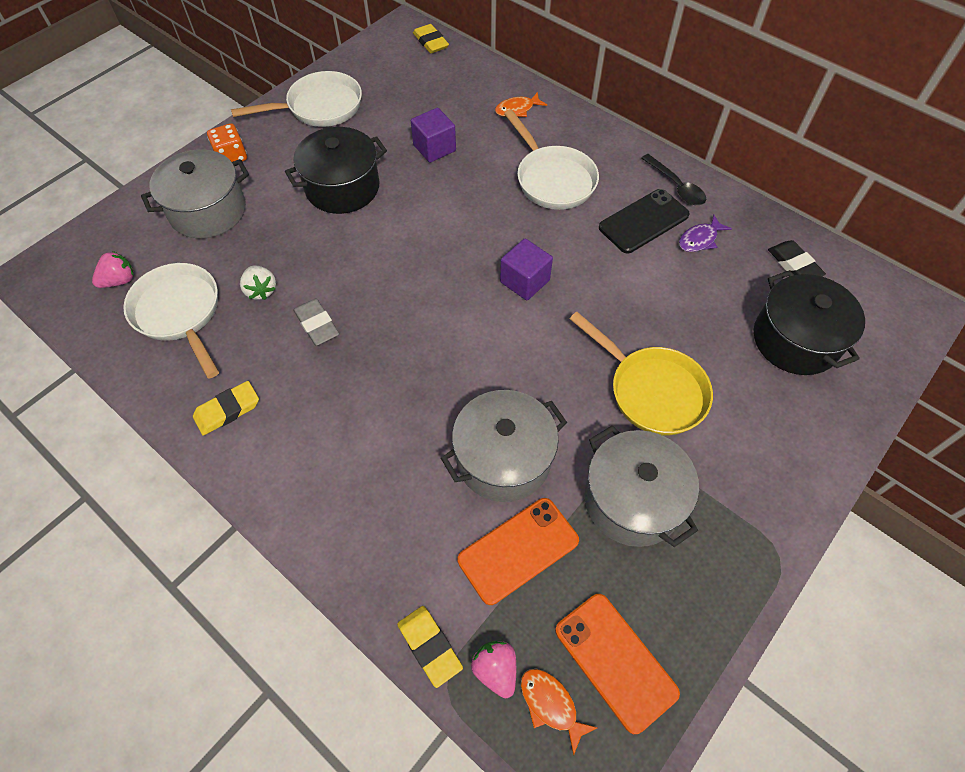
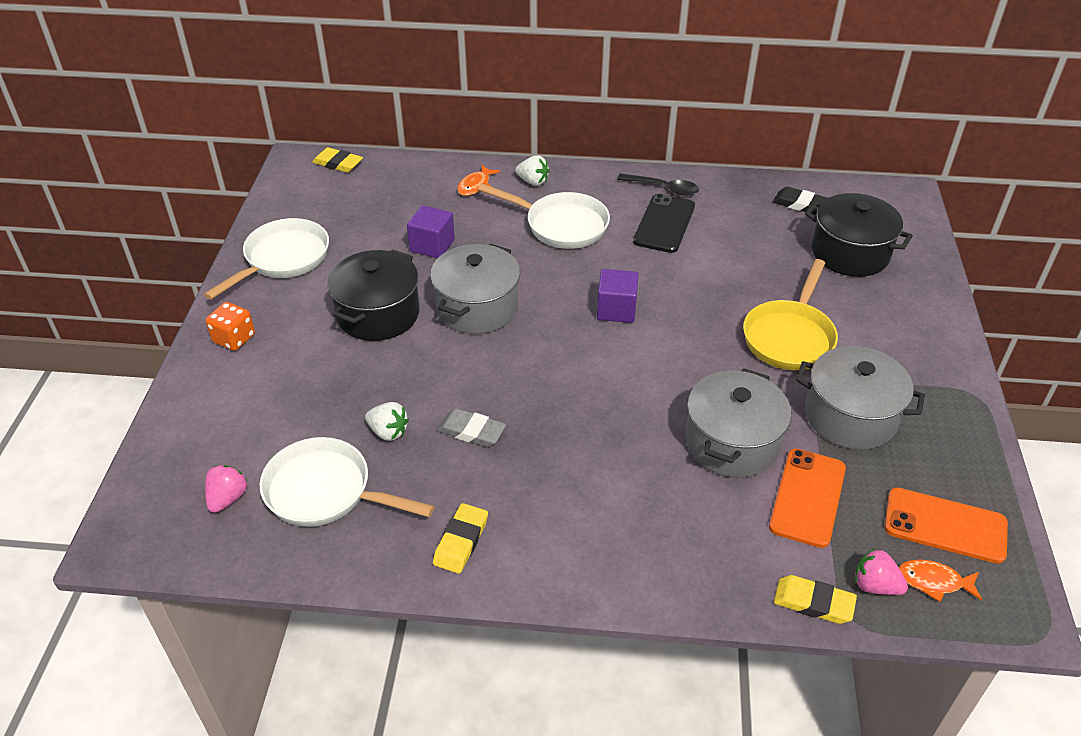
camera: 35 degrees left, 15 degrees down
grey pot [141,149,249,239] -> grey pot moved to [430,244,520,334]
yellow pan [570,312,713,435] -> yellow pan turned 105 degrees clockwise [743,259,838,370]
purple fish [679,215,732,252] -> none
none -> white strawberry [515,155,549,186]

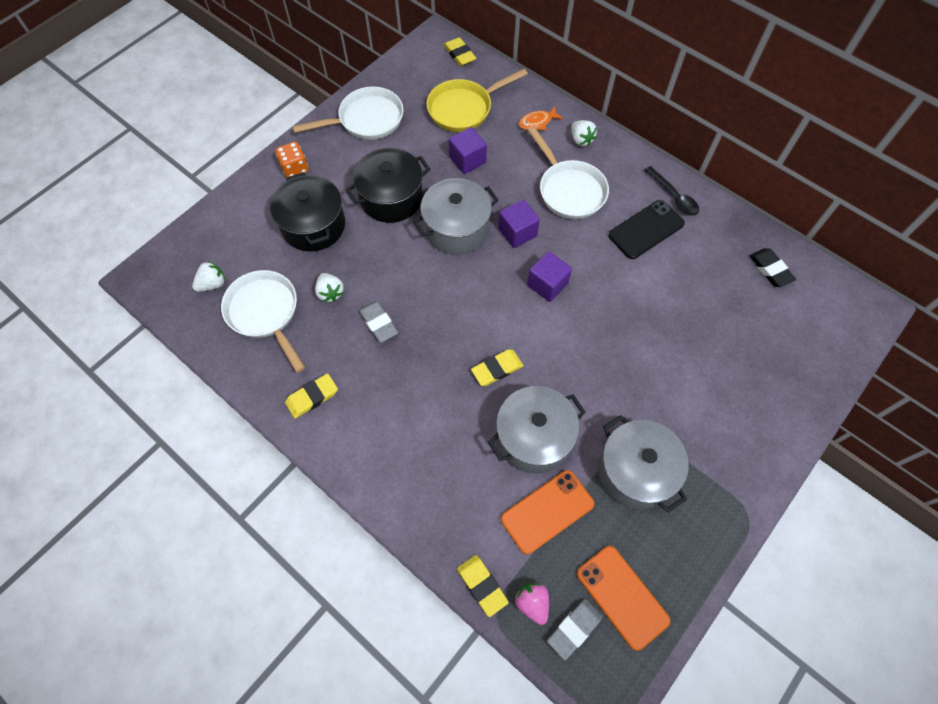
camera: 35 degrees right, 20 degrees up
pink strawberry [205,465,248,513] -> white strawberry [192,261,225,292]
yellow pan [743,259,838,370] -> yellow pan moved to [427,69,528,132]
black pot [805,193,913,277] -> black pot moved to [270,172,345,252]
orange fish [899,559,982,602] -> grey eraser [547,599,603,660]
none -> yellow eraser [471,349,523,386]
none -> purple cube [498,199,540,248]

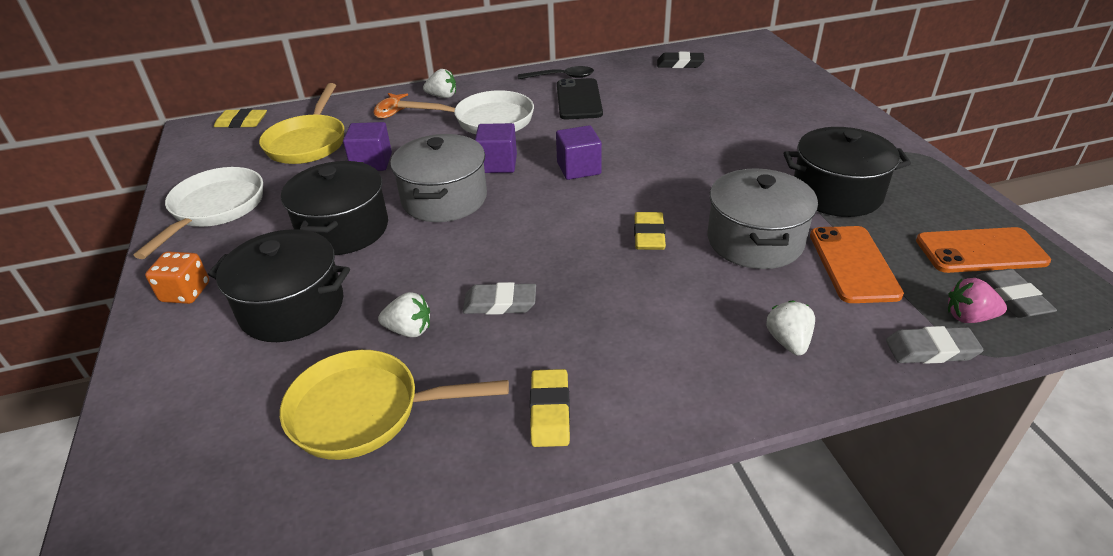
camera: 55 degrees left, 25 degrees down
white strawberry [192,261,225,292] -> white strawberry moved to [766,300,815,355]
white pan [221,270,305,373] -> yellow pan [280,350,509,460]
yellow eraser [457,555,509,617] -> grey eraser [886,326,983,364]
grey pot [598,415,689,513] -> black pot [783,127,911,217]

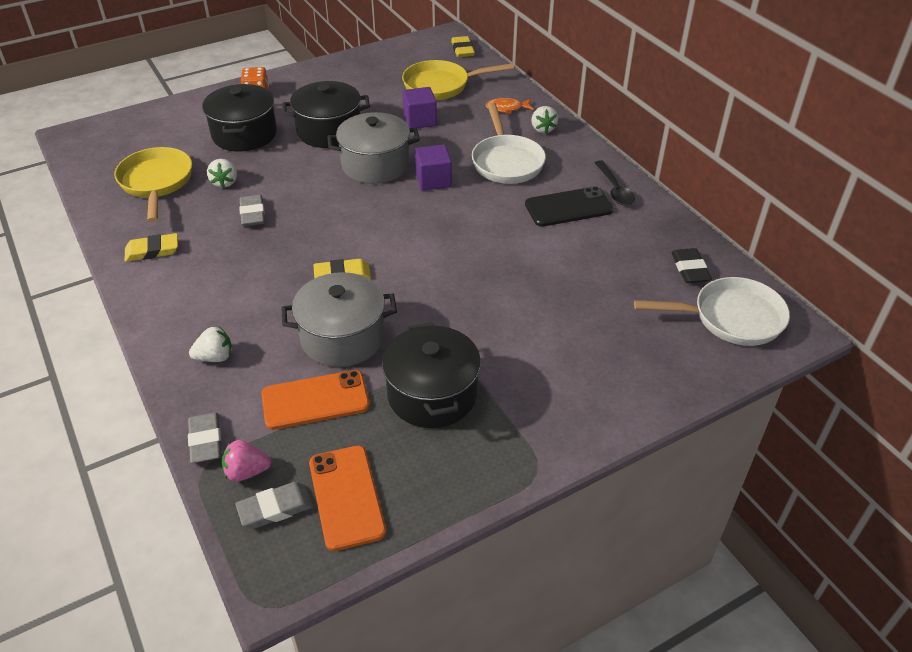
camera: 75 degrees right, 5 degrees up
white pan [133,167,263,259] -> white pan moved to [634,277,790,346]
purple cube [556,125,602,180] -> none
pink strawberry [948,278,1007,323] -> pink strawberry turned 90 degrees counterclockwise [222,440,271,482]

